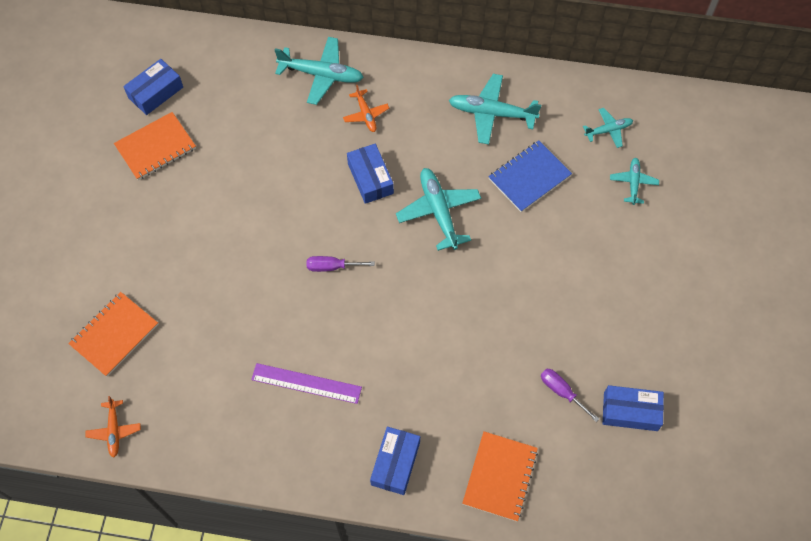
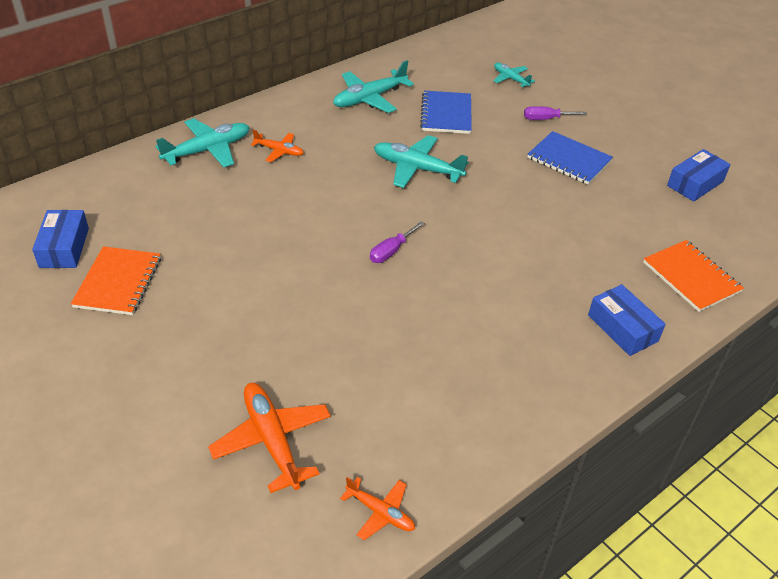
camera: 50 degrees left, 20 degrees down
orange notebook [68,292,158,376] -> orange plane [208,383,331,493]
purple ruler [251,363,362,404] -> none
blue box [347,144,394,204] -> none
purple screwdriver [541,369,599,422] -> purple screwdriver moved to [524,106,587,120]
turquoise plane [583,108,633,148] -> none
none -> blue notebook [527,131,613,184]

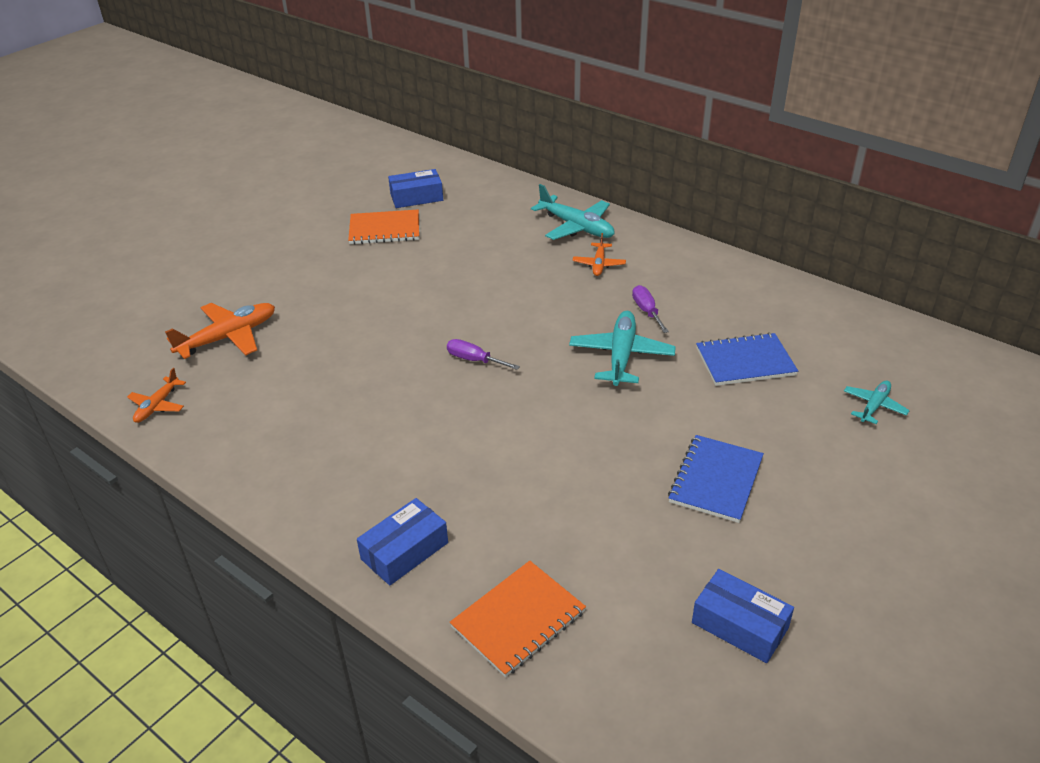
camera: 80 degrees right, 5 degrees down
turquoise plane [333,60,414,113] -> none
purple screwdriver [524,106,587,120] -> purple screwdriver moved to [632,285,669,333]

